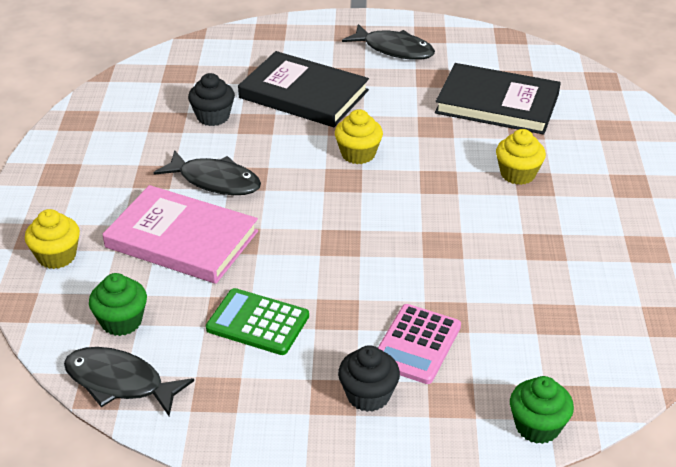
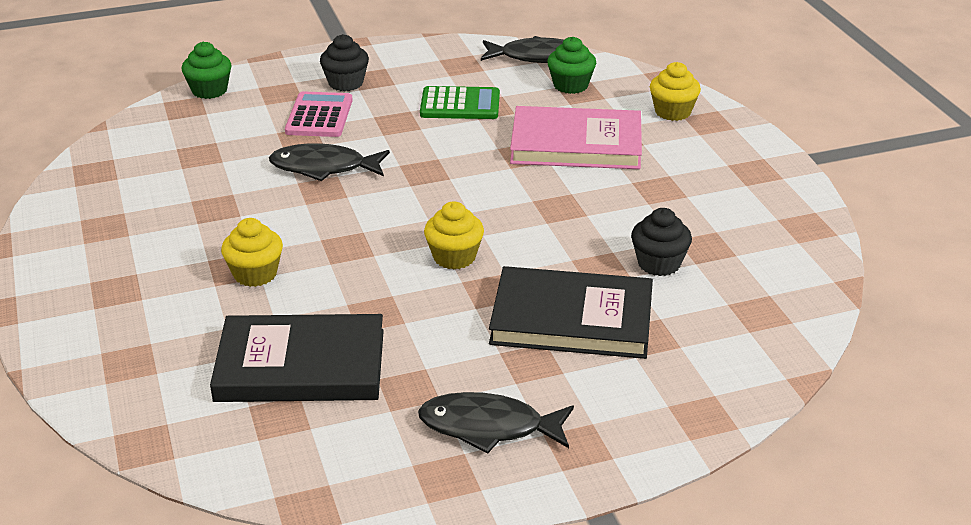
camera: 160 degrees right, 5 degrees down
black fish [153,150,261,195] -> black fish moved to [269,143,390,181]

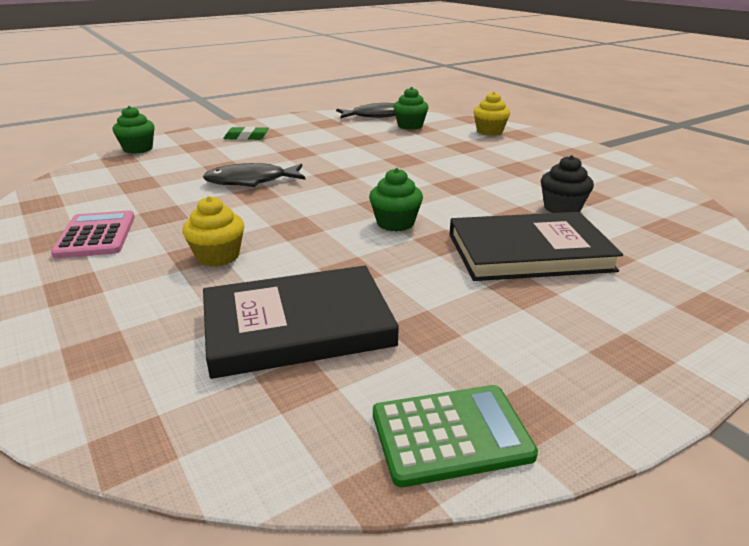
camera: 15 degrees left, 5 degrees down
pink calculator [285,91,353,137] -> pink calculator moved to [51,210,135,258]
black cupcake [320,34,369,91] -> green eraser [223,127,269,140]
black fish [418,392,574,454] -> none
green calculator [420,86,500,119] -> green calculator moved to [373,385,538,487]
yellow cupcake [424,201,484,270] -> green cupcake [369,168,423,232]
pink book [510,106,642,169] -> none

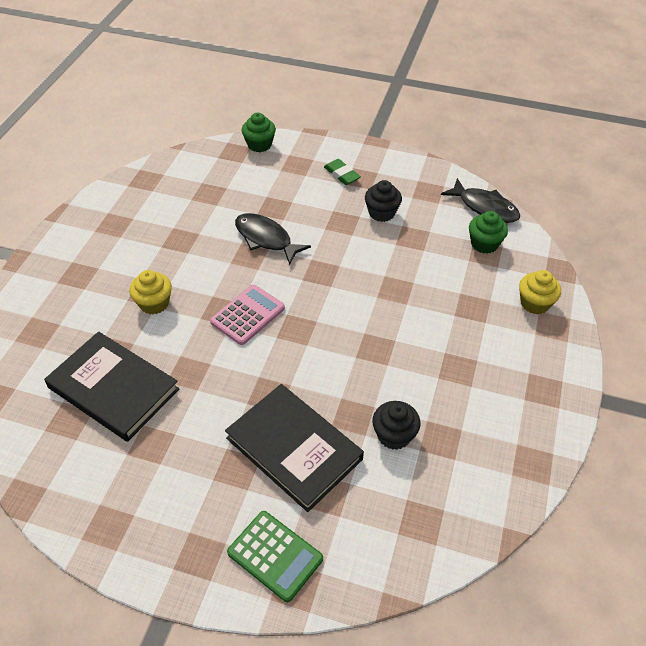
camera: 50 degrees right, 20 degrees up
pink calculator [51,210,135,258] -> pink calculator moved to [210,285,285,345]
green cupcake [369,168,423,232] -> none
green calculator [373,385,538,487] -> green calculator moved to [227,511,323,602]
none -> black cupcake [365,180,402,222]

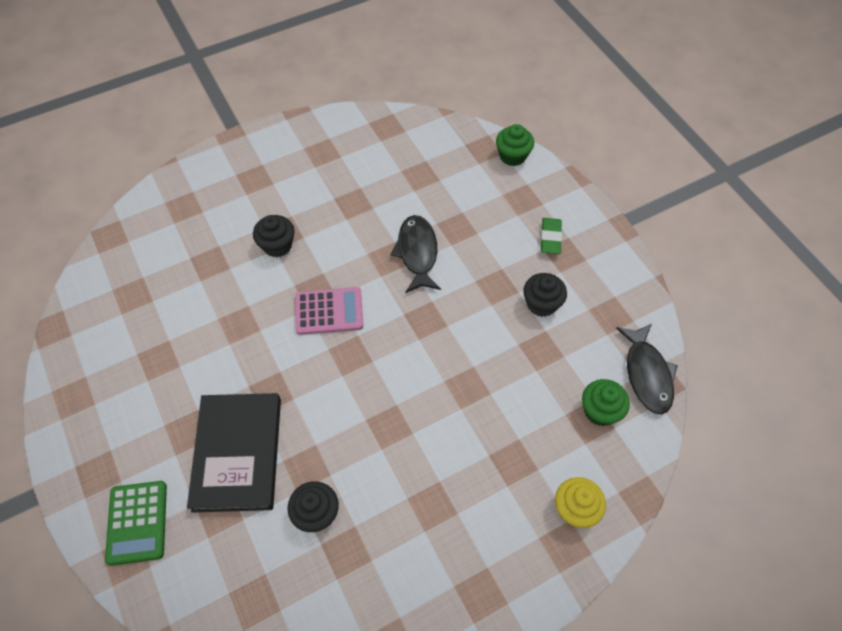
camera: 45 degrees right, 10 degrees up
black book [44,332,180,442] -> none
yellow cupcake [129,270,172,314] -> black cupcake [253,215,295,257]

